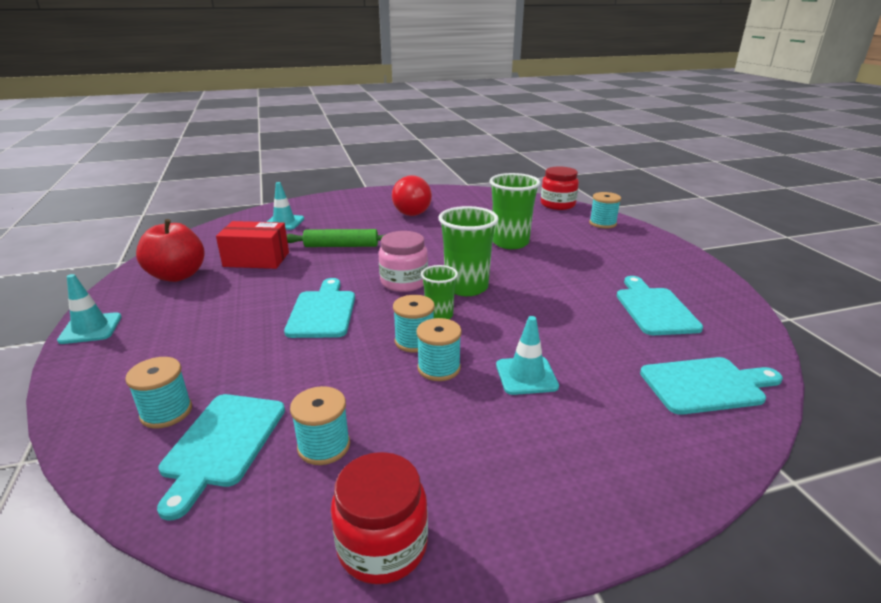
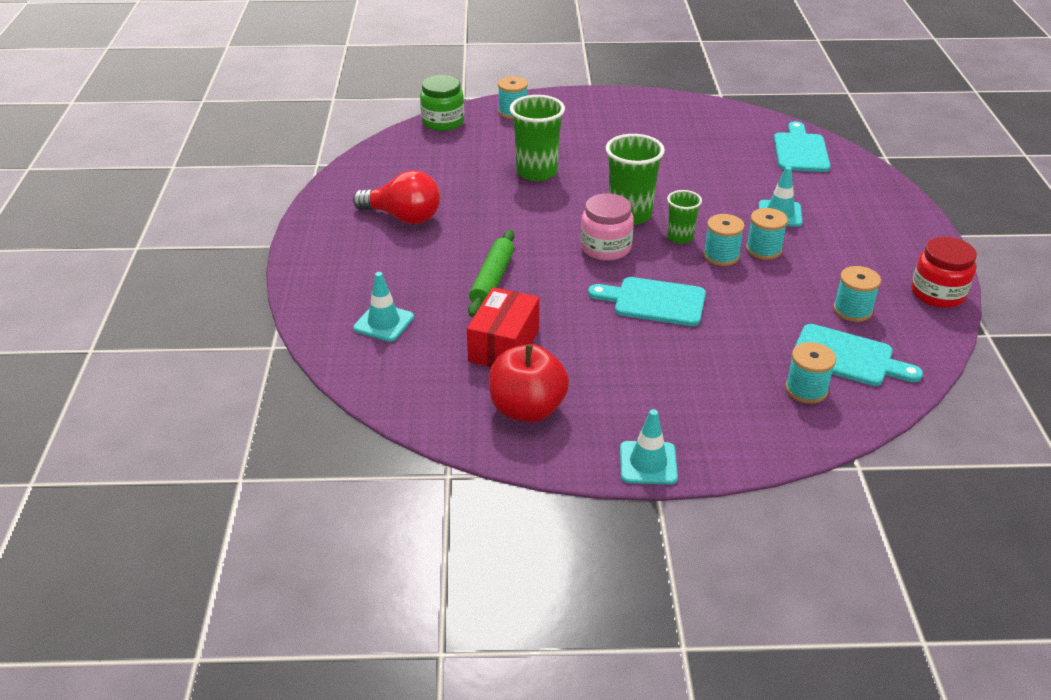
camera: 75 degrees left, 10 degrees up
red jar [541,166,579,210] -> green jar [420,75,464,131]
turquoise cutting board [617,276,703,335] -> none

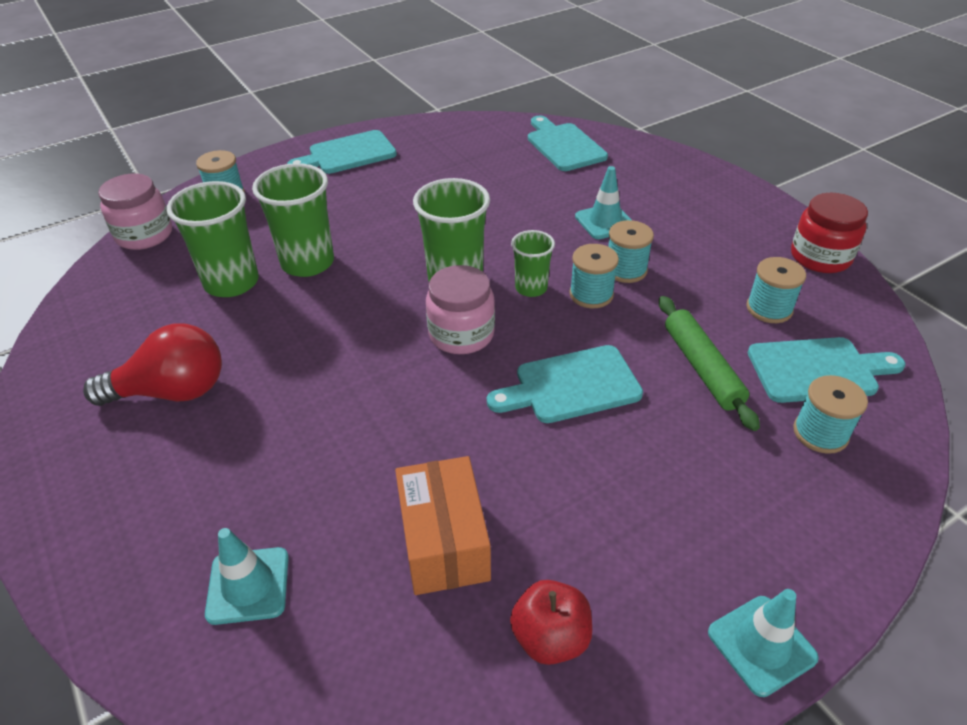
camera: 30 degrees left, 5 degrees up
green jar [420,75,464,131] -> pink jar [98,173,172,250]
red box [467,287,539,367] -> orange box [395,456,491,595]
green rolling pin [468,230,514,317] -> green rolling pin moved to [659,296,760,431]
red apple [489,344,569,422] -> red apple [510,580,592,665], size x0.66
none -> green cup [167,181,259,297]
none -> turquoise cutting board [287,130,397,174]

